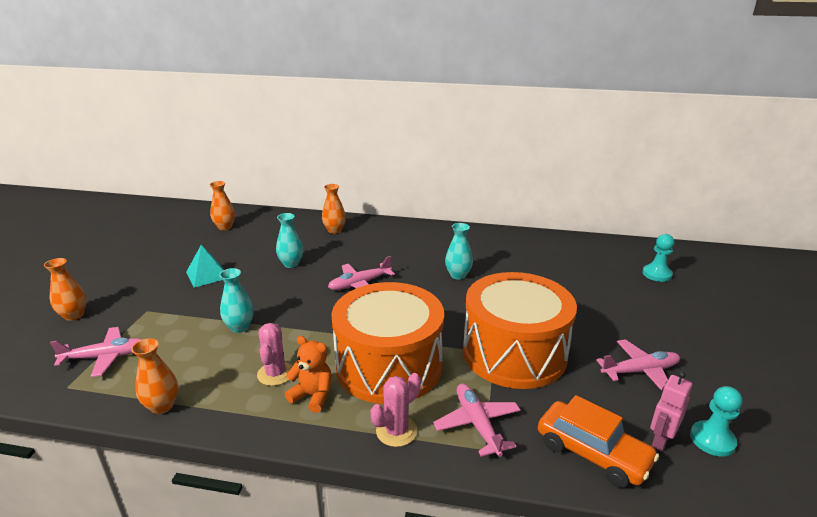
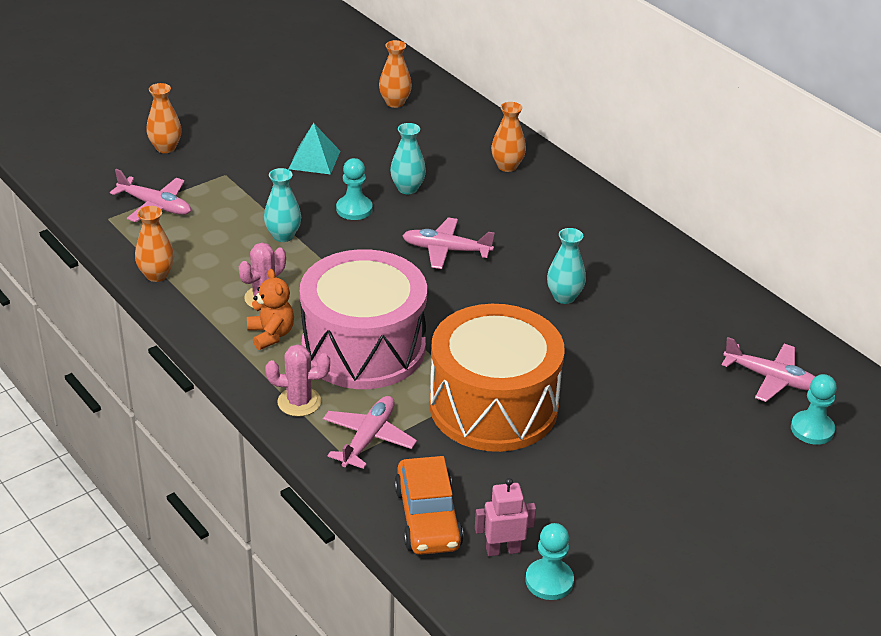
camera: 40 degrees right, 10 degrees up
orange drum [331,282,444,404] -> pink drum [300,249,427,389]
pink plane [596,339,680,391] -> pink plane moved to [722,337,815,402]
none -> turquoise pawn [336,158,373,220]

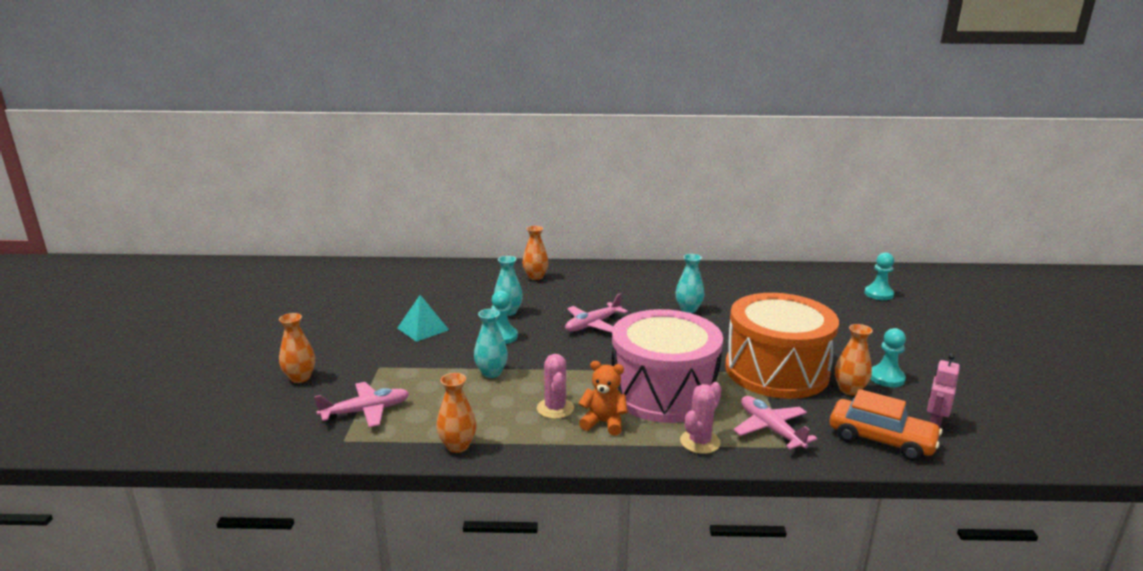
camera: 50 degrees left, 15 degrees down
orange vase [379,40,412,108] -> orange vase moved to [835,324,873,395]
turquoise pawn [525,523,574,600] -> turquoise pawn moved to [871,328,906,387]
pink plane [722,337,815,402] -> none

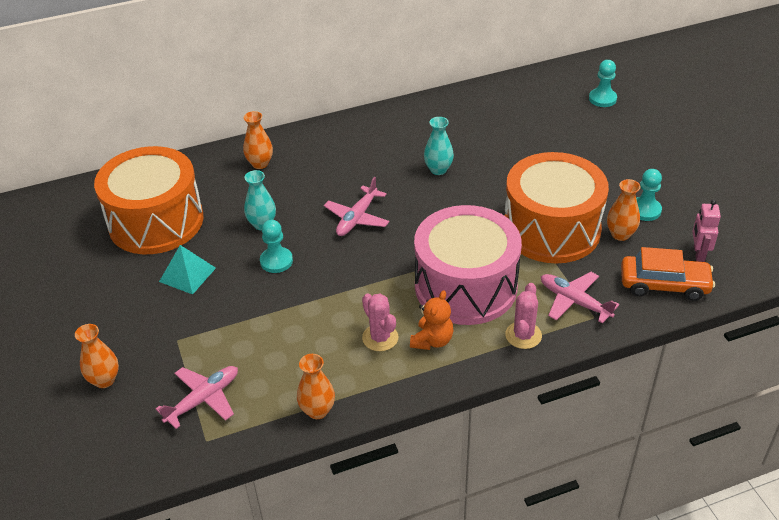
camera: 20 degrees left, 20 degrees up
turquoise vase [474,309,508,378] -> none
orange teddy bear [579,361,628,436] -> orange teddy bear turned 120 degrees clockwise [410,290,453,350]
none -> orange drum [94,146,203,254]

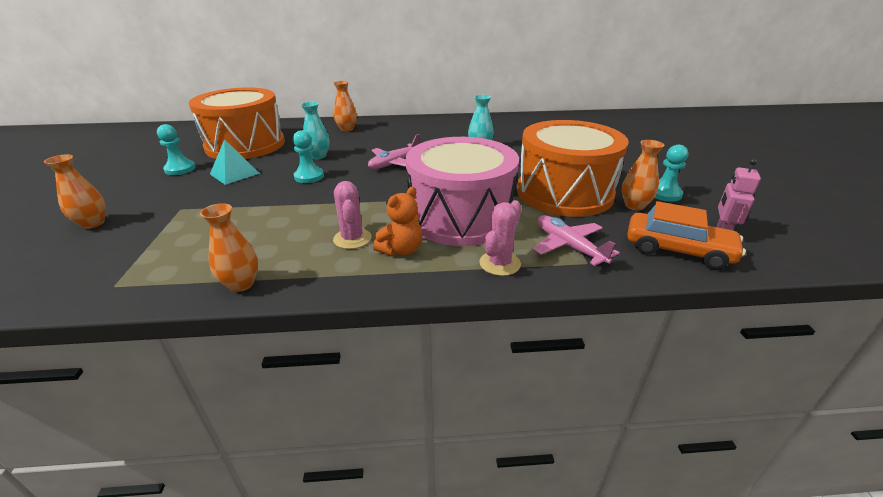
camera: 15 degrees right, 10 degrees down
pink plane [156,366,238,429] -> none
turquoise pawn [589,60,617,107] -> turquoise pawn moved to [157,124,196,175]

